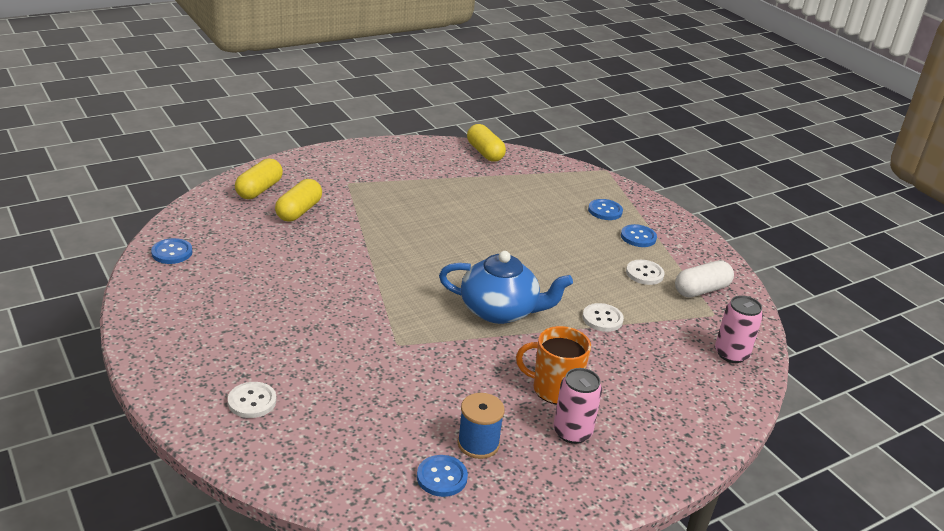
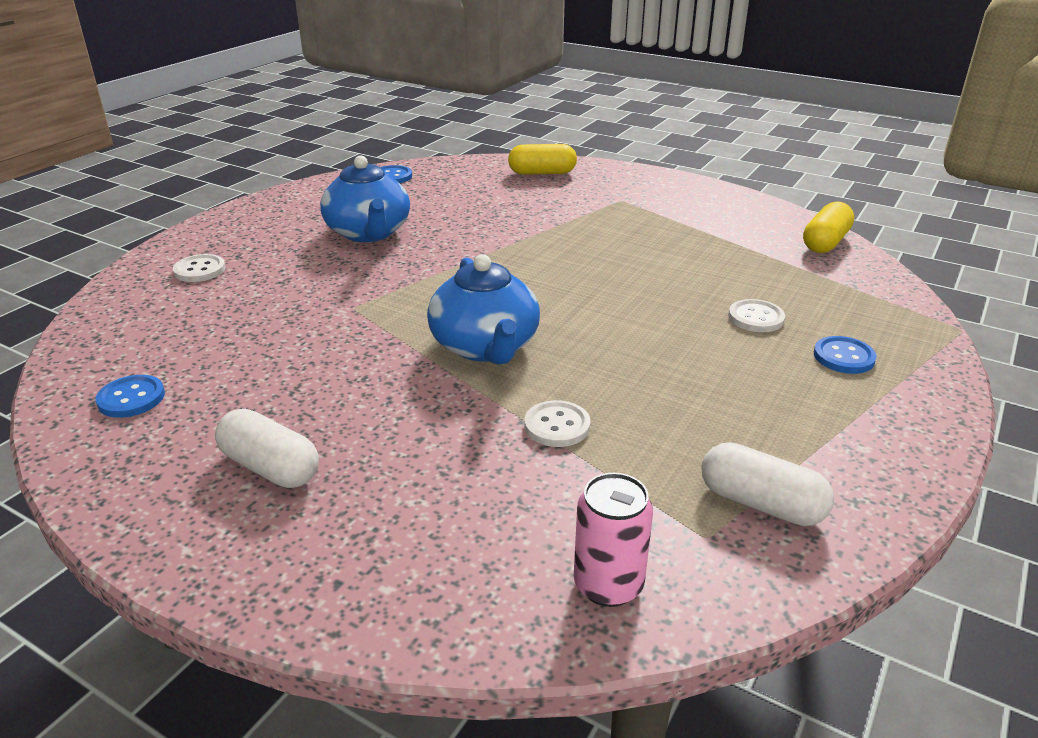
camera: 65 degrees right, 0 degrees up
yellow capsule [275,179,322,222] -> none
blue spool [457,393,505,459] -> none
orange mug [516,326,591,404] -> none
pink can [553,368,602,444] -> white capsule [215,409,319,488]
blue button [621,224,657,247] -> none
white button [626,260,664,285] -> white button moved to [728,299,785,332]
none -> blue teapot [320,155,410,242]

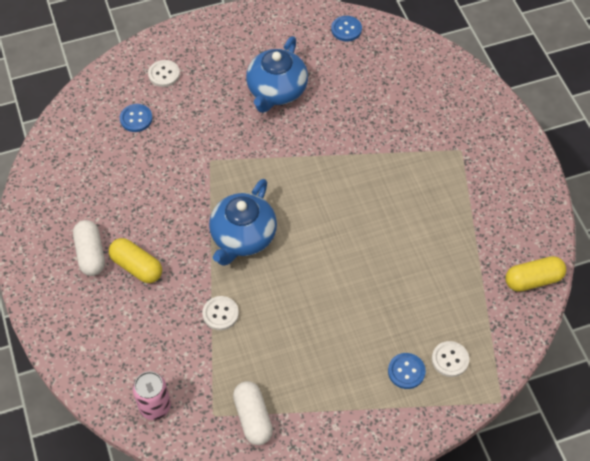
camera: 40 degrees right, 25 degrees up
blue button [96,375,165,418] -> blue button moved to [120,104,153,132]
yellow capsule [508,144,577,175] -> yellow capsule moved to [109,238,162,283]
white button [728,299,785,332] -> white button moved to [432,341,469,377]

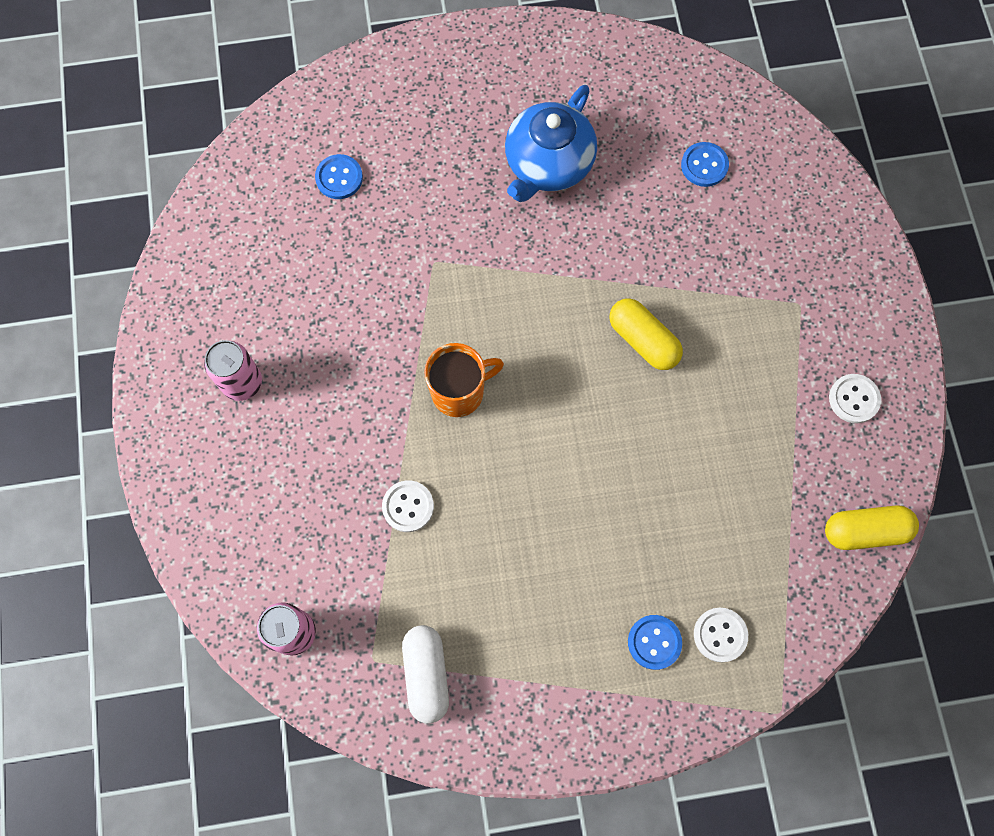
camera: 10 degrees right, 15 degrees up
white capsule [73,220,105,276] -> pink can [204,340,262,401]
yellow capsule [109,238,162,283] -> yellow capsule moved to [610,298,683,370]
white button [148,60,180,87] -> white button moved to [829,374,881,423]
blue teapot [209,179,277,266] -> orange mug [424,343,504,417]
blue button [331,16,362,42] -> blue button moved to [681,142,729,187]

